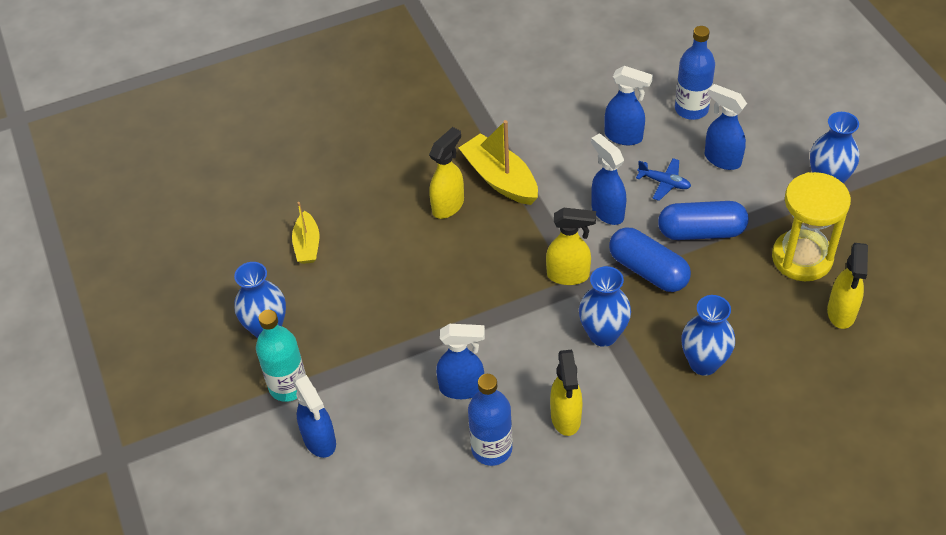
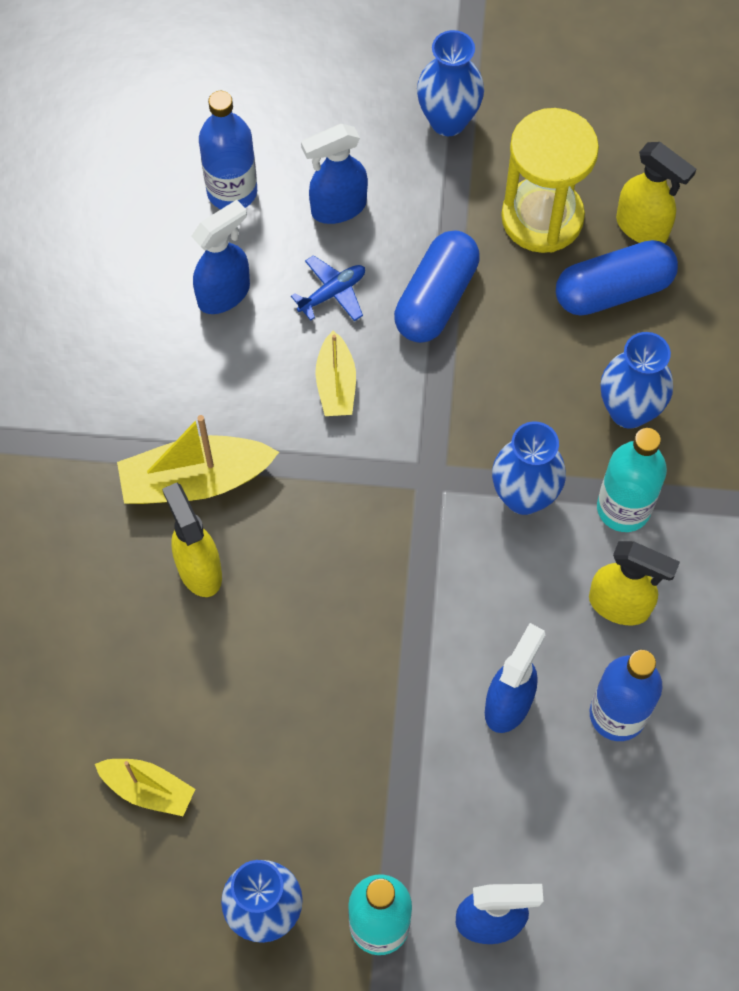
camera: 65 degrees left, 15 degrees up
yellow spray bottle [546,208,596,285] -> none
blue spray bottle [591,134,626,225] -> yellow boat [315,331,356,416]
blue capsule [609,227,691,292] -> blue capsule moved to [556,240,678,316]
none -> turquoise bottle [597,428,667,532]

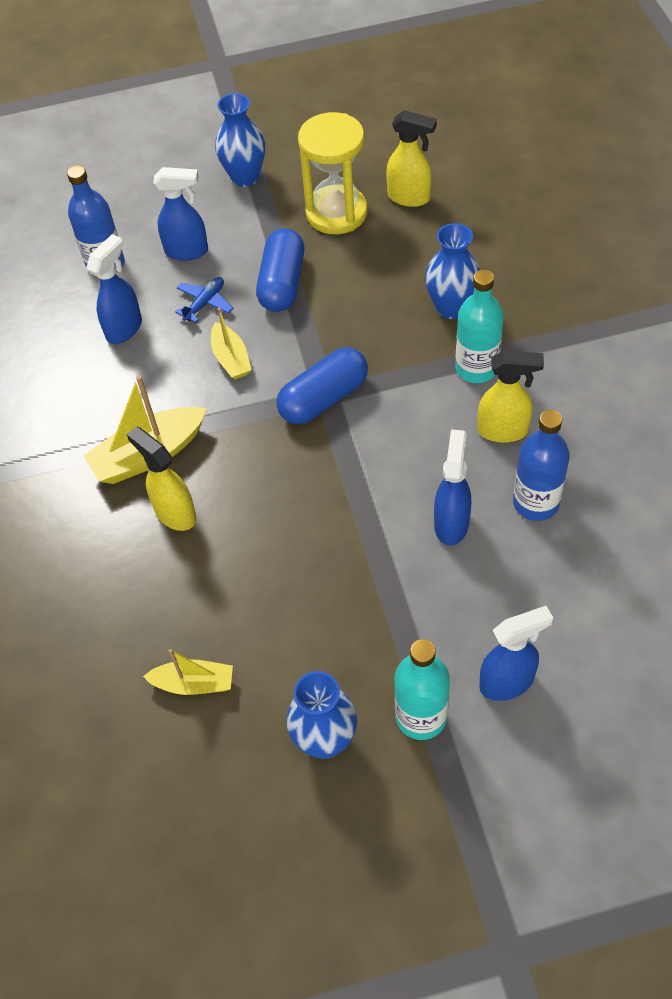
camera: 15 degrees left, 10 degrees down
blue spray bottle [301,124,368,224] -> blue spray bottle turned 135 degrees counterclockwise [153,167,208,261]
blue vase [492,422,566,515] -> none
blue capsule [556,240,678,316] -> blue capsule moved to [277,347,368,424]

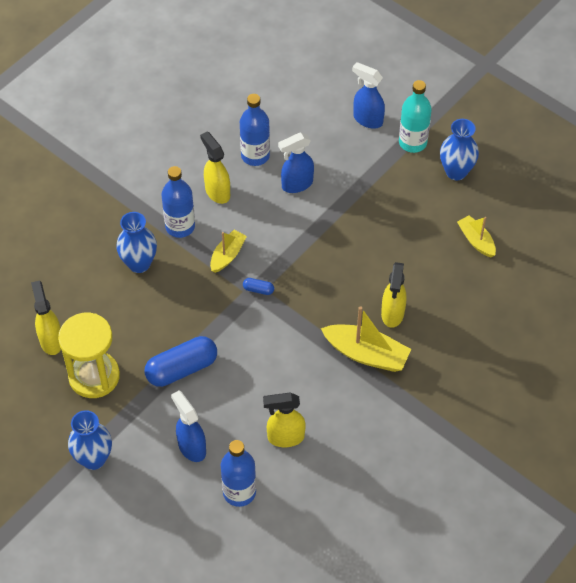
camera: 130 degrees left, 0 degrees up
blue spray bottle [86,234,142,344] -> yellow spray bottle [263,392,306,447]
blue plane [175,277,234,323] -> none
yellow boat [211,308,252,380] -> yellow boat moved to [210,230,247,273]
blue capsule [277,347,368,424] -> blue capsule [243,278,274,295], size x0.43
turquoise bottle [455,270,504,383] -> blue bottle [162,166,195,238]

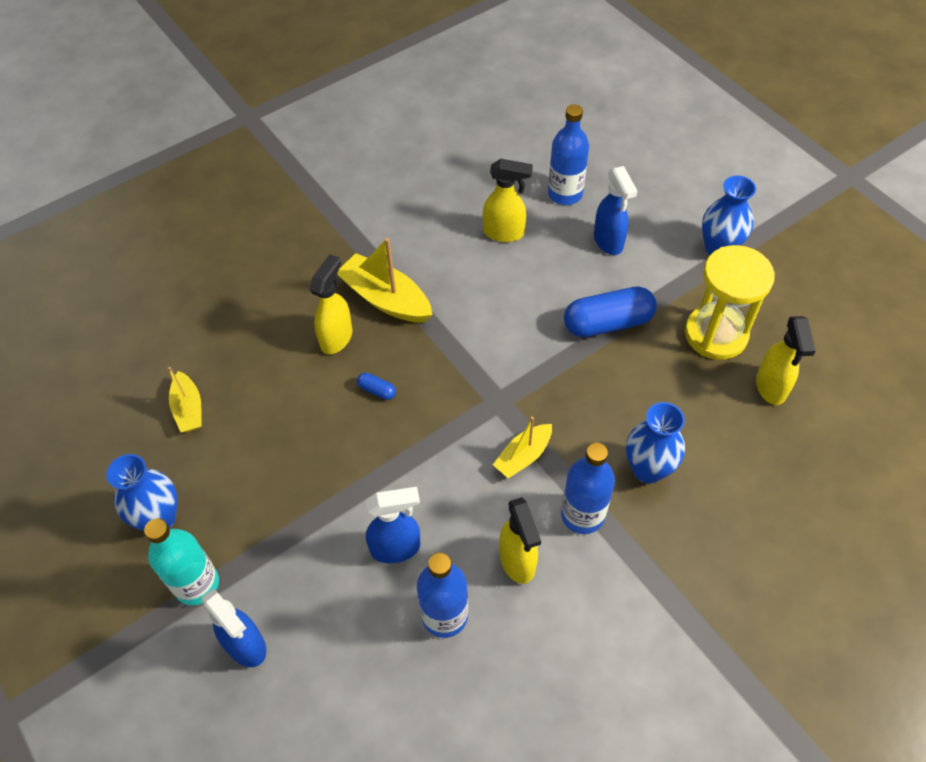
camera: 165 degrees left, 0 degrees up
blue capsule [243,278,274,295] -> blue capsule moved to [357,372,396,400]

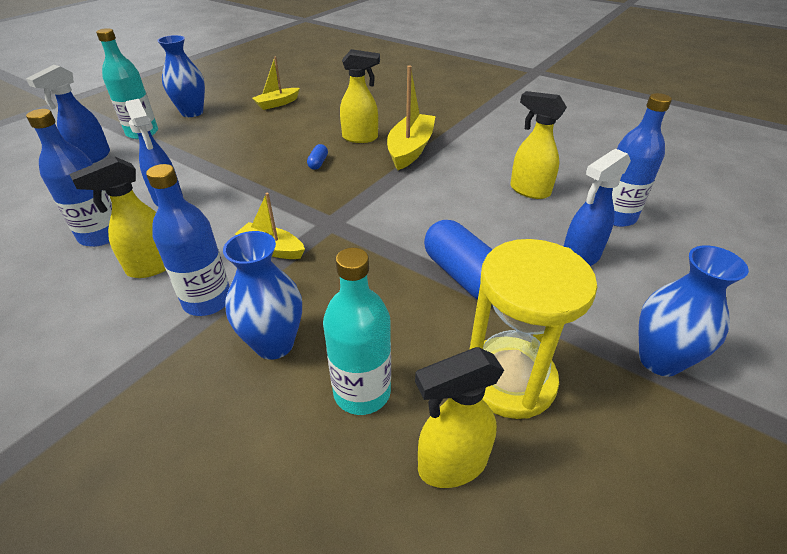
camera: 70 degrees right, 15 degrees down
yellow spray bottle [483,159,533,242] -> yellow spray bottle turned 135 degrees clockwise [510,91,567,199]
none -> turquoise bottle [323,248,391,415]

